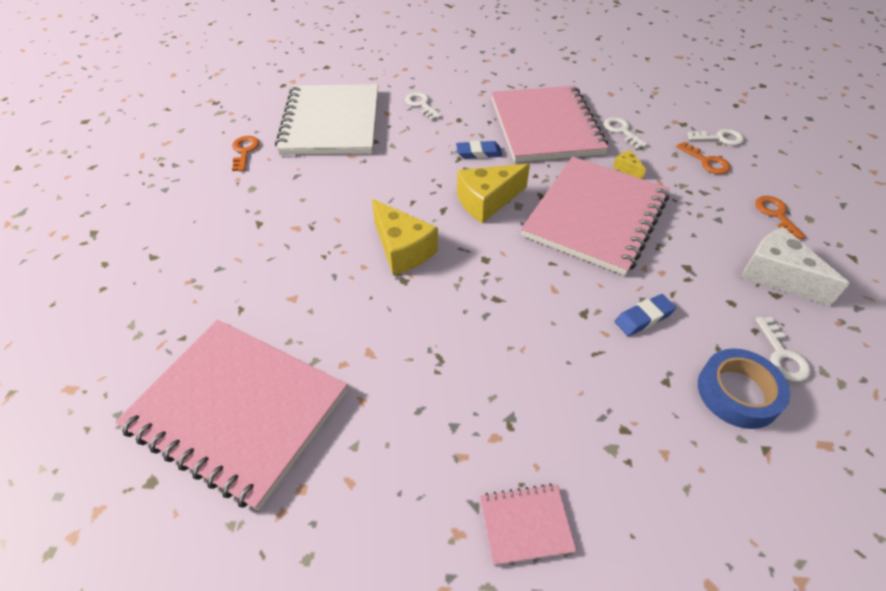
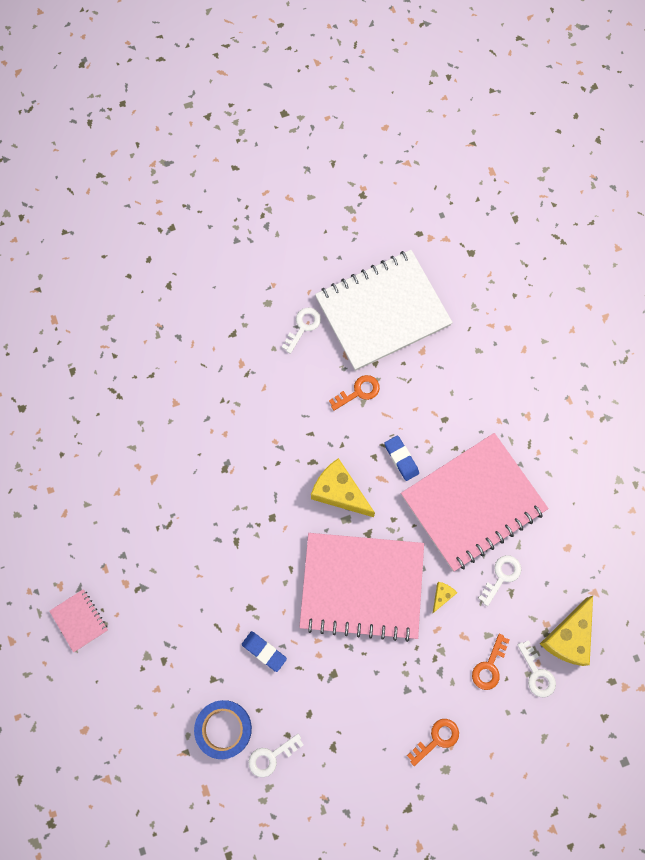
camera: 65 degrees right, 25 degrees up
pink notebook [115,320,348,511] -> none
orange key [232,136,259,171] -> orange key moved to [329,375,380,411]
yellow cheese [372,199,438,275] -> yellow cheese moved to [540,596,593,666]
white key [405,92,442,120] -> white key moved to [282,308,321,354]
white cheese [741,227,850,306] -> none

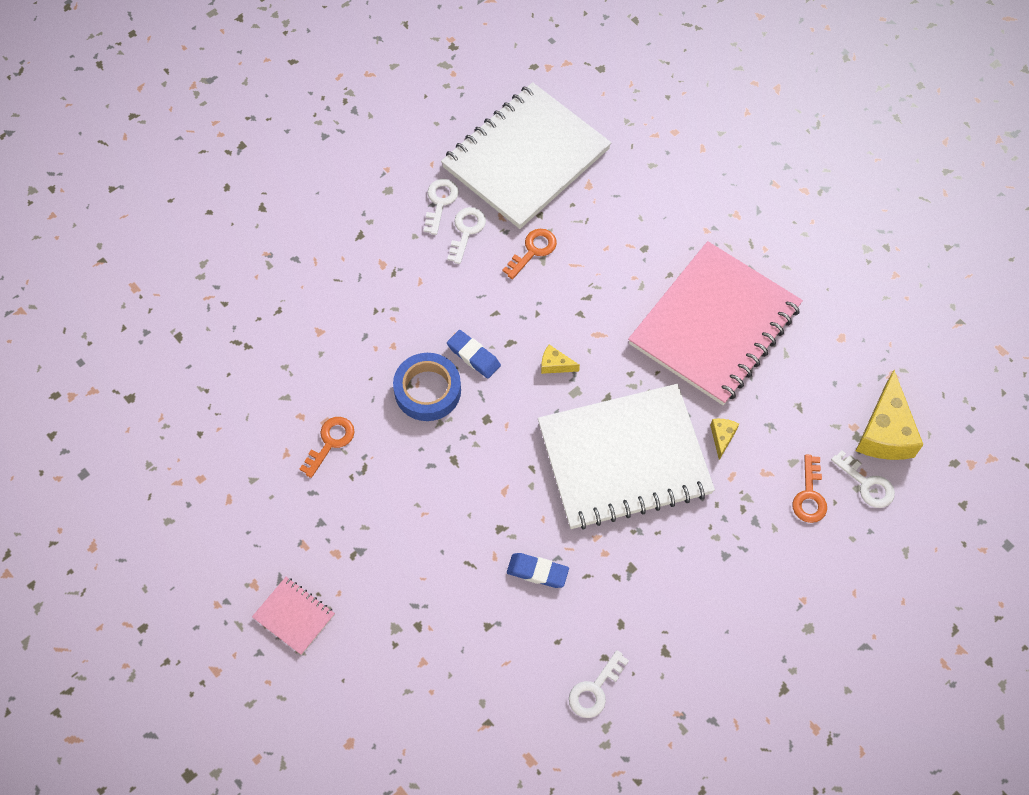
camera: 20 degrees left, 10 degrees down
blue tape [194,700,252,759] -> blue tape moved to [393,353,461,421]
pink notebook [299,533,424,642] -> white notebook [538,384,715,530]
yellow cheese [311,458,375,517] -> yellow cheese [541,345,580,374], size x0.46
blue eraser [384,435,419,481] -> blue eraser moved to [447,330,501,378]
orange key [407,719,459,766] -> orange key moved to [300,417,355,478]
white key [478,555,521,606] -> white key moved to [447,207,486,264]

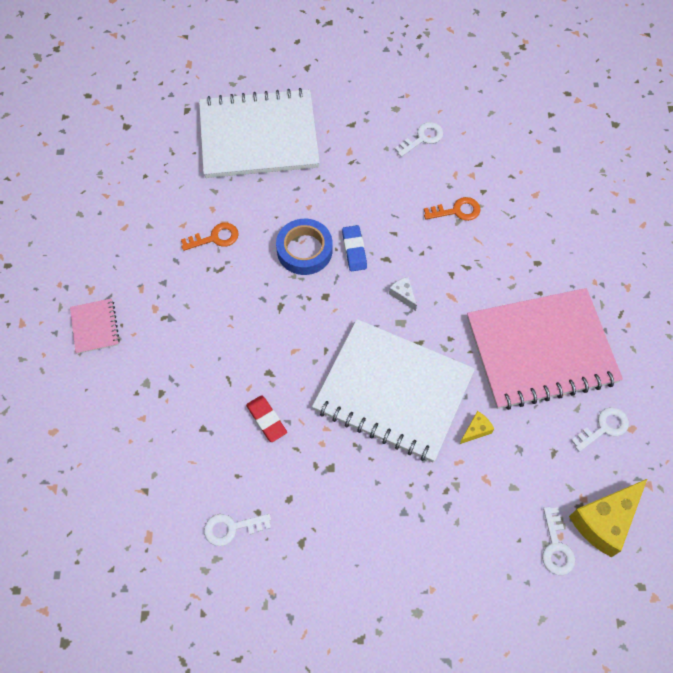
camera: 40 degrees right, 0 degrees up
white notebook [441,82,611,229] -> white notebook moved to [199,88,320,178]
white key [447,207,486,264] -> white key moved to [571,407,629,452]
blue eraser [507,553,569,588] -> red eraser [246,395,287,442]
yellow cheese [541,345,580,374] -> white cheese [389,277,417,311]
orange key [792,455,827,523] -> none

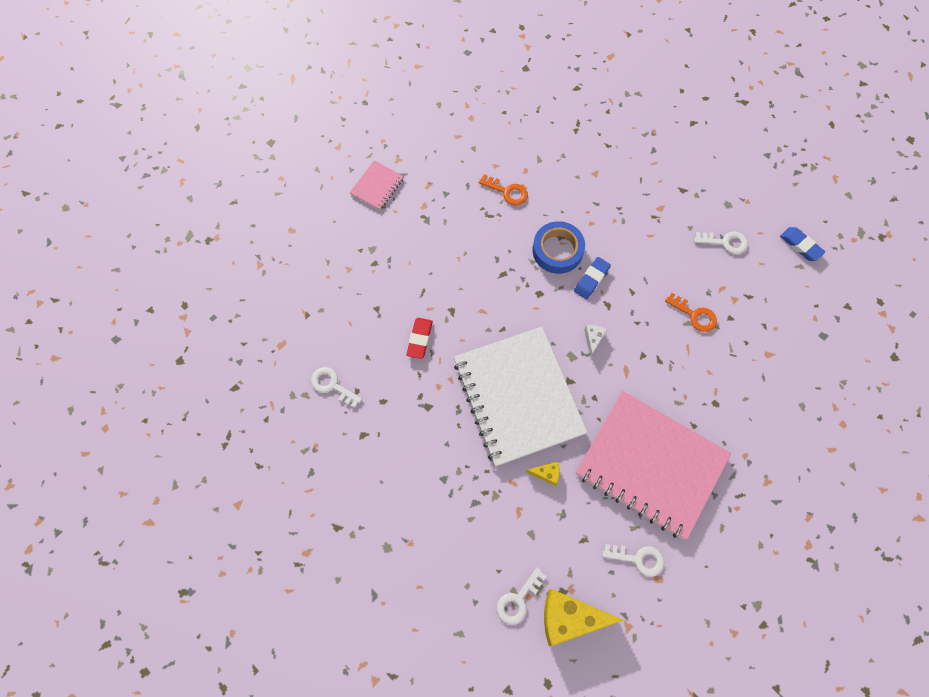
camera: 45 degrees right, 5 degrees up
white notebook [199,88,320,178] -> none
none -> blue eraser [780,227,825,261]

